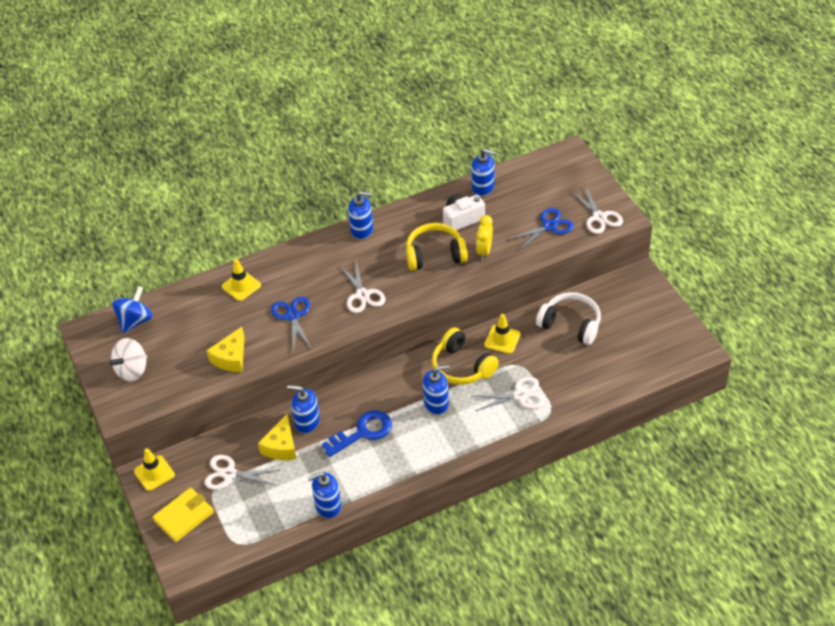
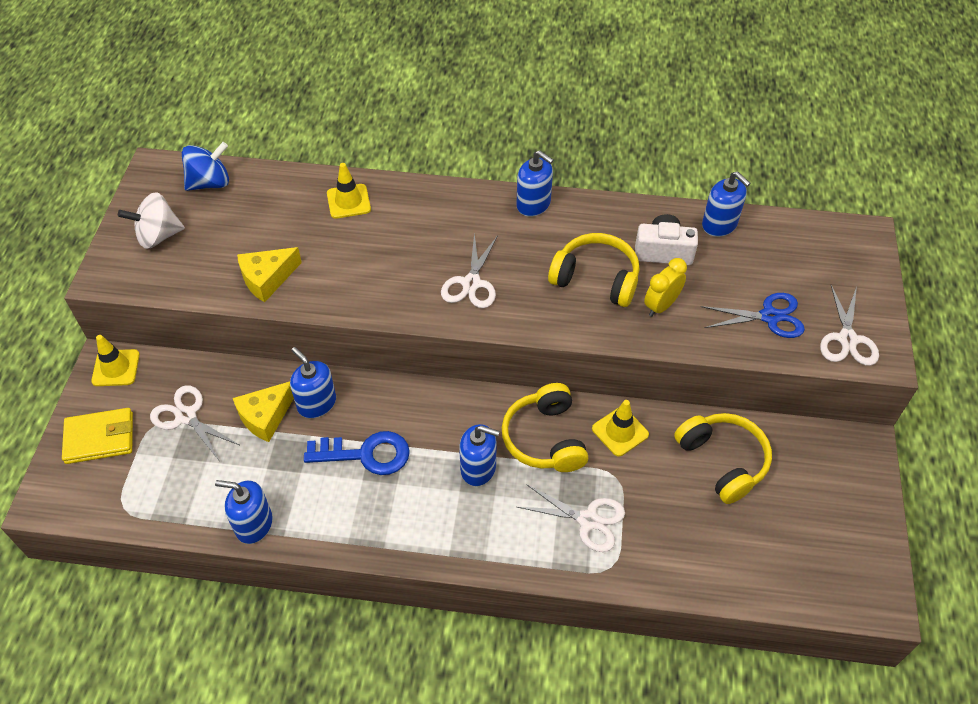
camera: 30 degrees right, 5 degrees up
blue scissors [271,296,311,352] -> none
white headphones [536,292,601,345] -> yellow headphones [674,413,772,504]

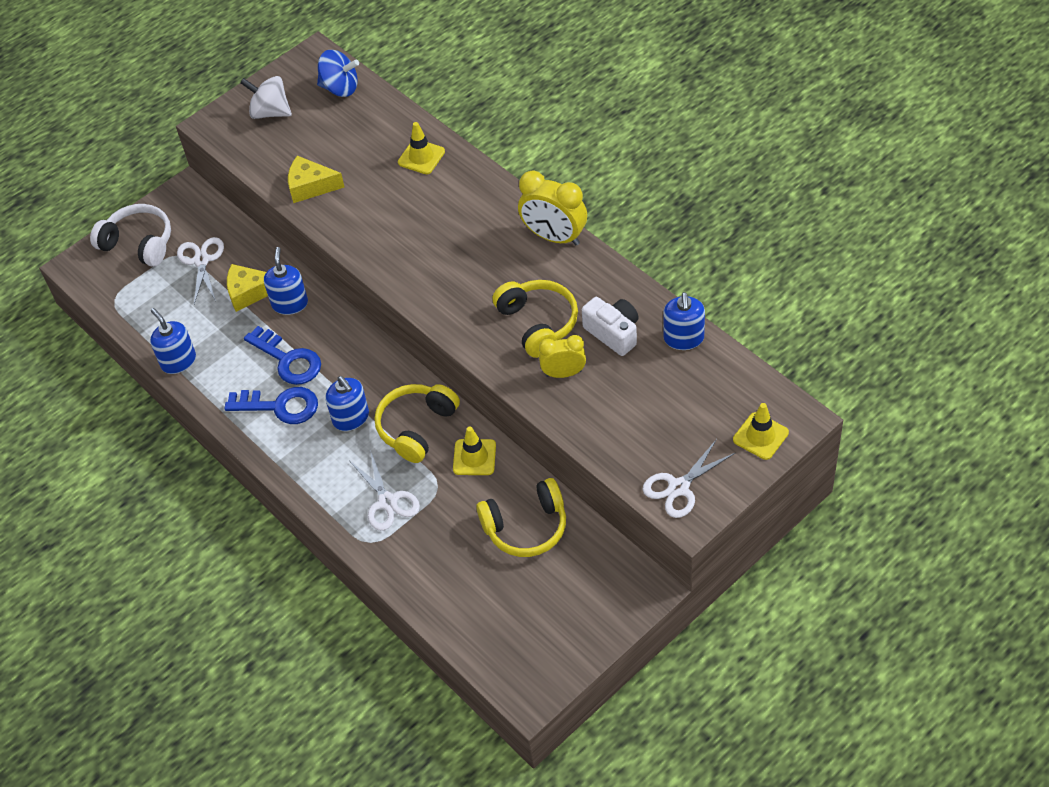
camera: 45 degrees right, 0 degrees up
yellow wallet [62,408,133,464] -> white headphones [90,204,171,267]
yellow traffic cone [91,335,140,386] -> yellow traffic cone moved to [733,403,789,460]
white scissors [441,233,498,308] -> none
blue soap dispenser [516,150,554,217] -> yellow clock [518,171,587,245]
yellow headphones [674,413,772,504] -> yellow headphones turned 60 degrees clockwise [476,478,566,557]
blue scissors [701,293,805,338] -> none
none -> blue key [224,387,318,424]

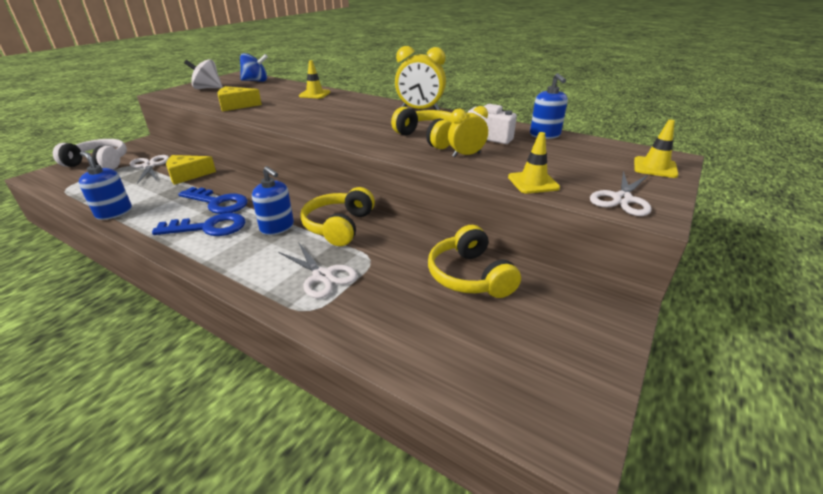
camera: 20 degrees left, 20 degrees down
blue soap dispenser [264,247,308,315] -> none
yellow traffic cone [453,426,496,475] -> yellow traffic cone moved to [508,132,560,194]
yellow headphones [476,478,566,557] -> yellow headphones turned 105 degrees clockwise [428,225,521,298]

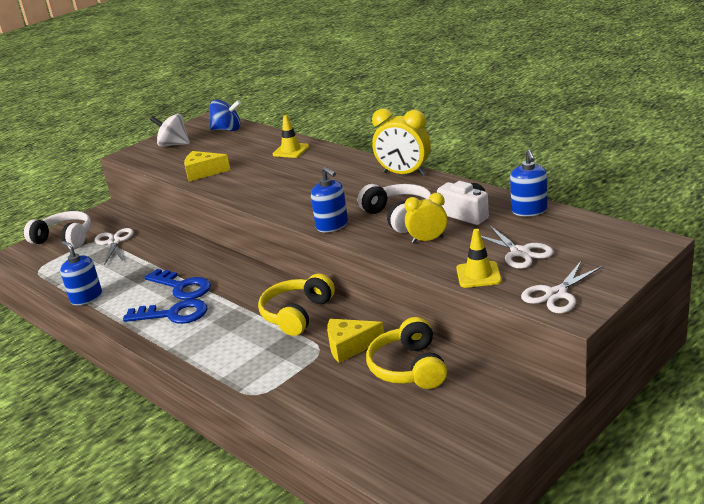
camera: 15 degrees right, 5 degrees down
yellow cheese [166,155,216,185] -> yellow cheese moved to [327,319,384,363]
blue soap dispenser [252,166,294,235] -> blue soap dispenser moved to [311,167,348,232]
white scissors [278,242,357,298] -> white scissors moved to [472,225,554,269]
yellow headphones [391,107,452,149] -> white headphones [358,184,431,233]
yellow traffic cone [634,120,679,178] -> none

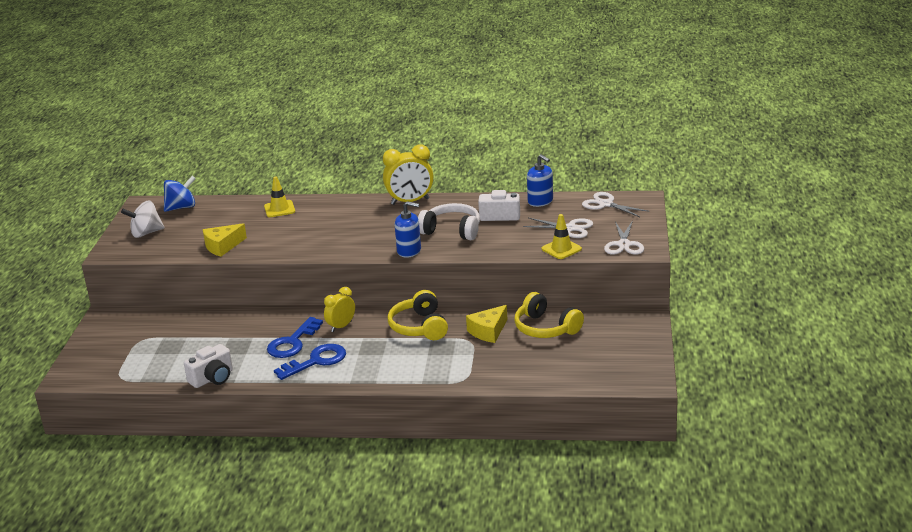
camera: 40 degrees left, 0 degrees up
white headphones [24,211,91,248] -> none
blue soap dispenser [60,241,102,305] -> white camera [184,344,233,388]
white scissors [95,228,133,265] -> white scissors moved to [582,192,649,217]
blue key [144,269,211,300] -> blue key turned 120 degrees clockwise [267,317,323,358]
yellow clock [405,193,448,243] -> yellow clock moved to [324,287,355,332]

